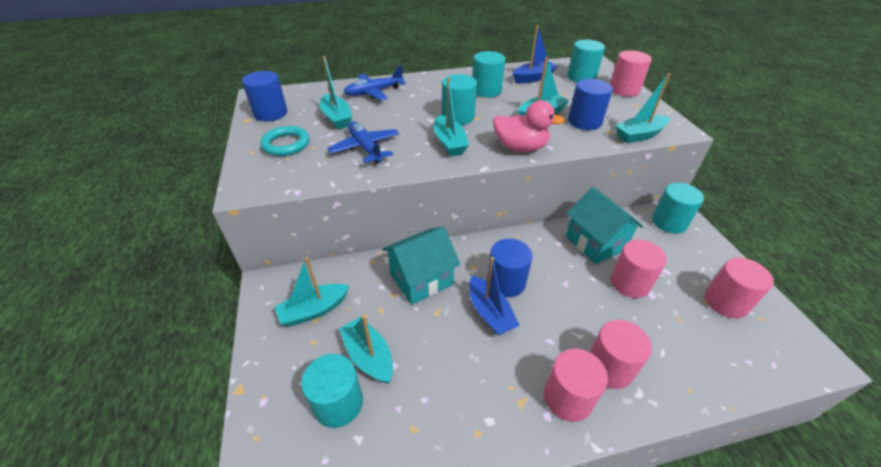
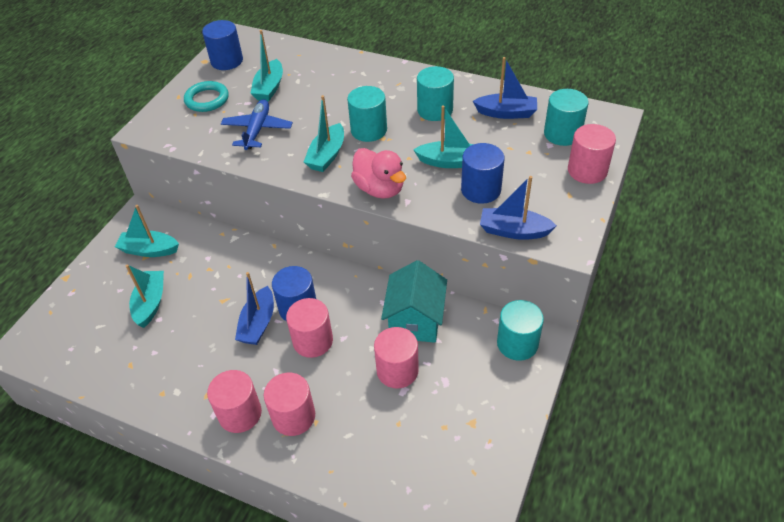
camera: 40 degrees right, 5 degrees up
turquoise cylinder [301,354,363,428] -> none
blue plane [344,65,406,101] -> none
turquoise house [382,227,460,305] -> none
turquoise boat [615,73,670,143] -> blue boat [480,176,557,240]
pink cylinder [705,257,774,319] -> pink cylinder moved to [286,298,333,358]

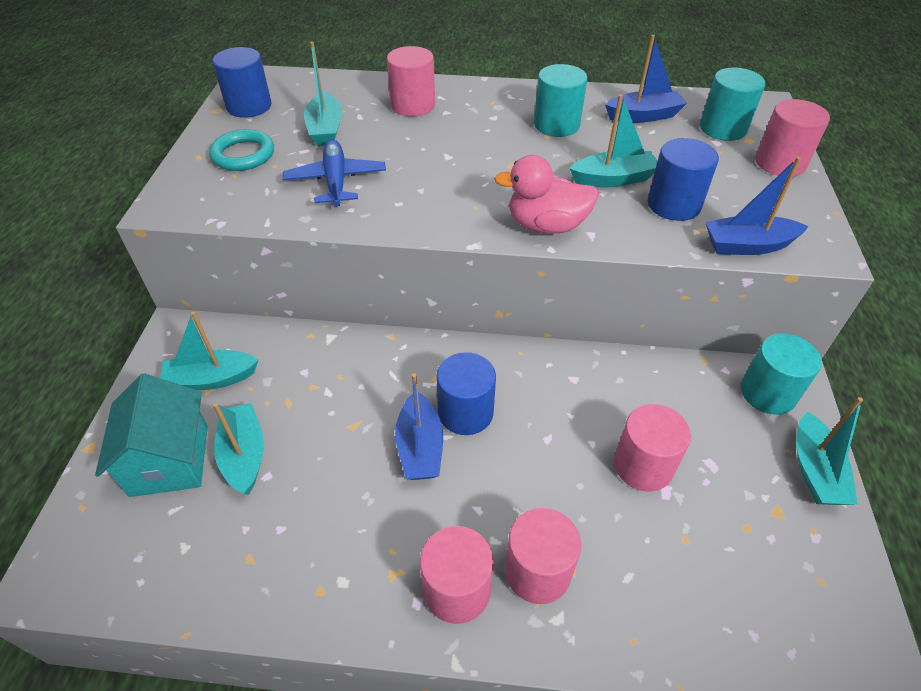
camera: 20 degrees left, 0 degrees up
pink cylinder [286,298,333,358] -> pink cylinder moved to [387,46,435,117]
turquoise boat [304,95,344,172] -> turquoise boat moved to [796,397,863,505]
turquoise cylinder [347,86,387,142] -> none
pink duck [351,148,406,199] -> pink duck turned 150 degrees clockwise [494,155,599,234]
turquoise house [381,260,447,343] -> turquoise house moved to [95,374,208,497]

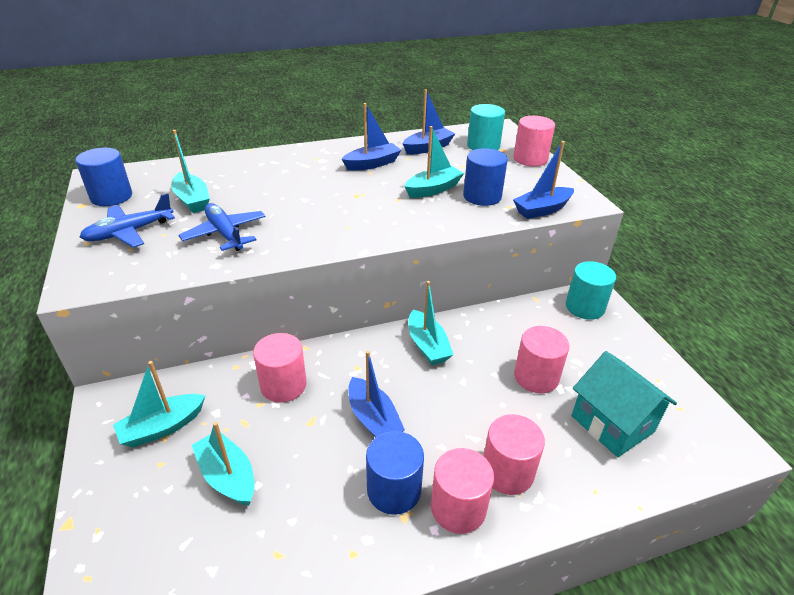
camera: 25 degrees left, 10 degrees down
turquoise house [95,374,208,497] -> turquoise house moved to [571,351,677,457]
turquoise ring [209,129,274,171] -> blue plane [80,193,175,248]
pink cylinder [387,46,435,117] -> pink cylinder moved to [253,333,307,403]
blue cylinder [436,352,496,435] -> blue cylinder moved to [366,431,424,515]
pink duck [494,155,599,234] -> none
turquoise cylinder [534,64,587,137] -> blue boat [342,103,401,171]
turquoise boat [796,397,863,505] -> turquoise boat moved to [408,281,454,365]

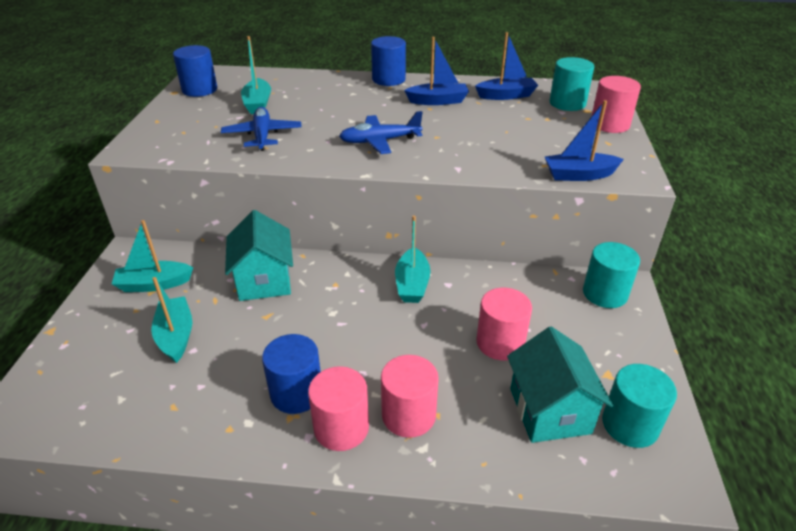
camera: 25 degrees right, 0 degrees up
blue plane [80,193,175,248] -> blue plane moved to [339,111,423,154]
pink cylinder [253,333,307,403] -> turquoise house [225,210,293,301]
blue boat [348,351,405,438] -> none
turquoise boat [404,126,464,198] -> none
blue cylinder [463,148,508,206] -> blue cylinder moved to [371,36,406,86]
none -> turquoise cylinder [602,364,677,448]

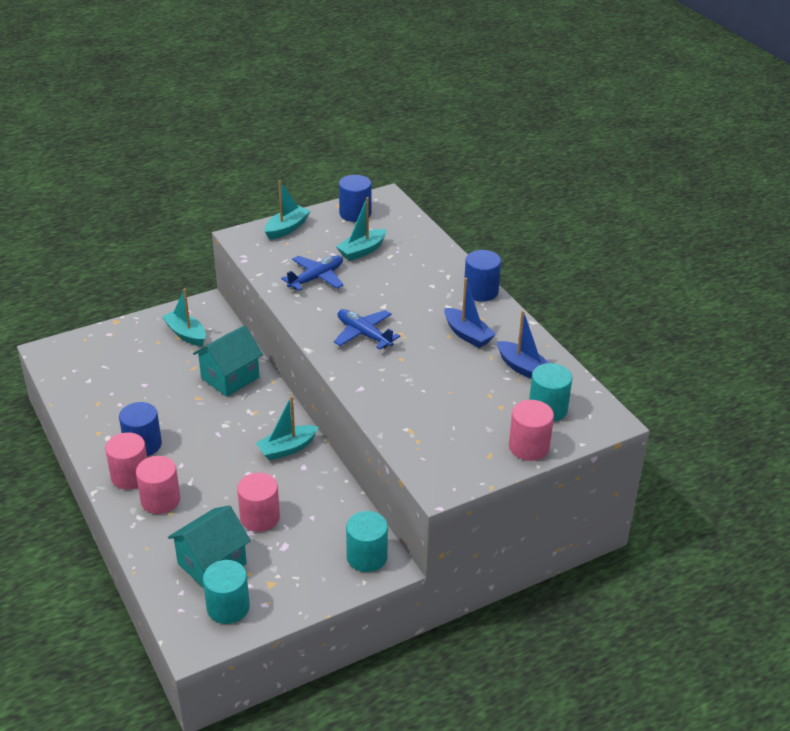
camera: 55 degrees right, 0 degrees up
turquoise boat [151,277,192,363] -> turquoise boat moved to [264,180,310,240]
blue boat [545,100,624,181] -> none

